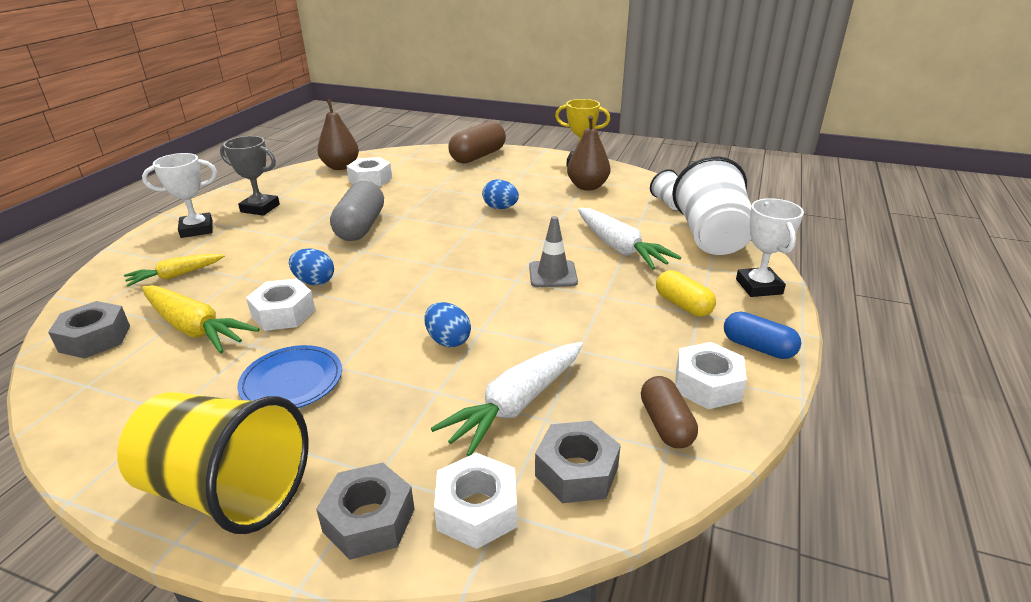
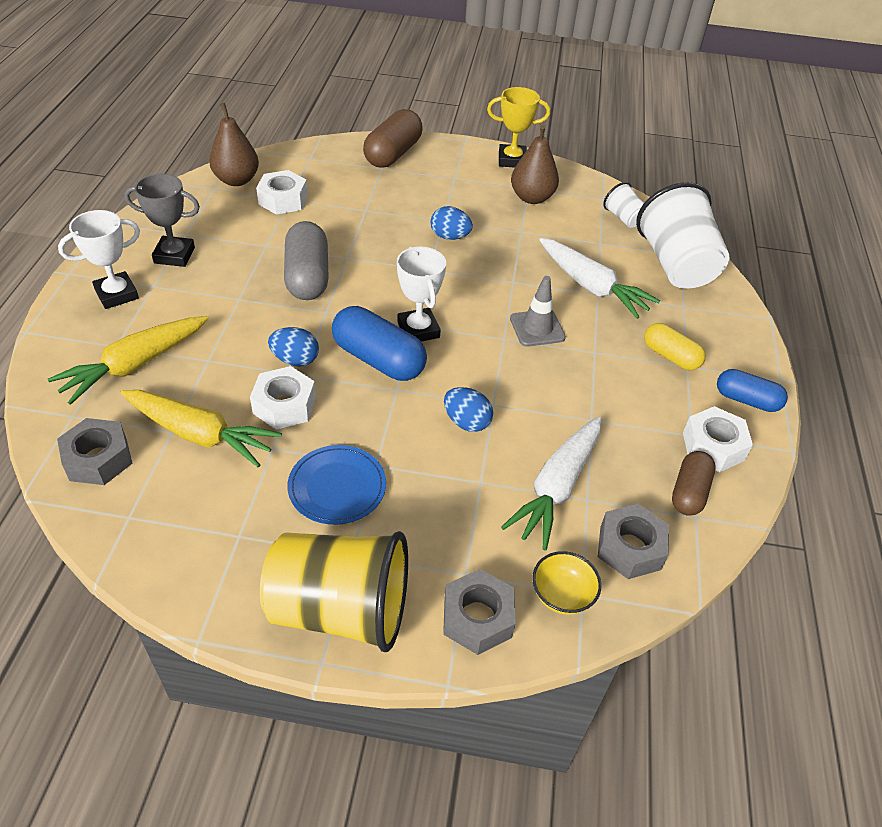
camera: 15 degrees left, 15 degrees up
yellow carrot [124,254,225,287] -> yellow carrot [48,316,208,405], size x1.60
white nut [434,452,517,549] -> yellow bowl [532,551,601,615]
brown capsule [641,376,698,448] -> brown capsule turned 45 degrees clockwise [672,451,716,516]
white trophy [736,198,804,297] -> white trophy moved to [397,246,446,342]
none -> blue capsule [332,306,427,381]

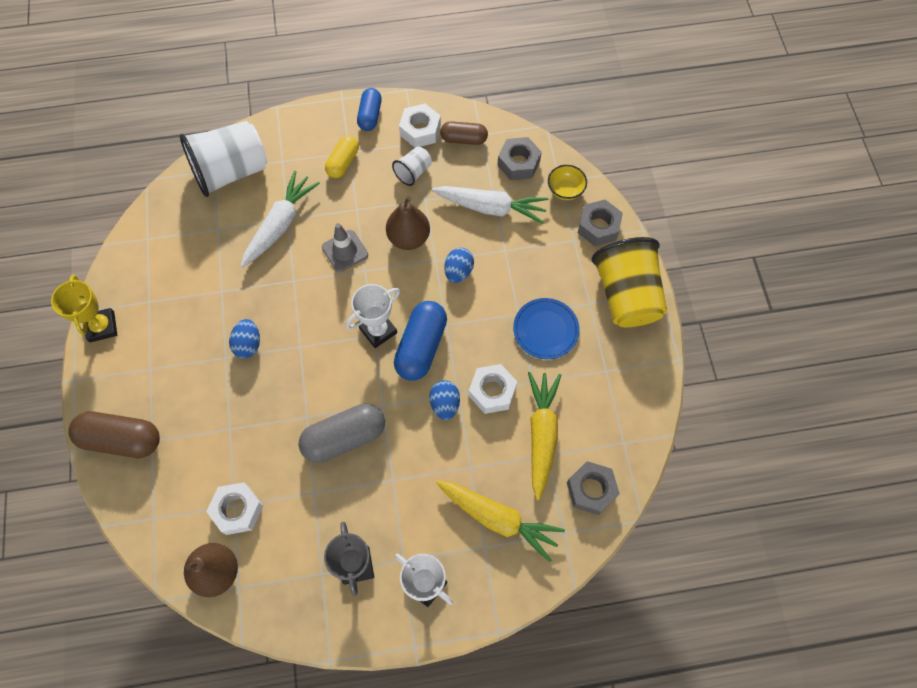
camera: 105 degrees left, 20 degrees up
brown pear [511,125,559,204] -> brown pear moved to [386,197,430,250]
white cup [603,182,644,228] -> white cup moved to [392,147,432,186]

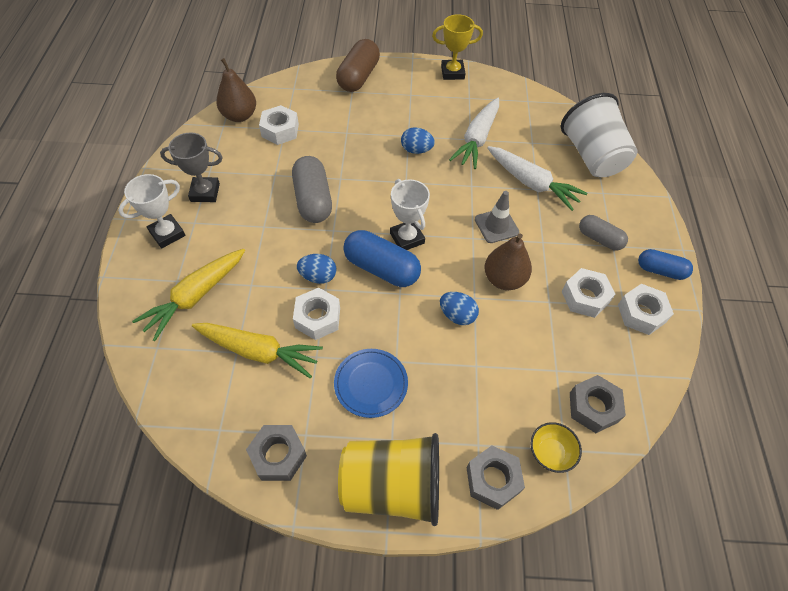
camera: 100 degrees right, 10 degrees down
yellow capsule [325,136,359,178] -> grey capsule [579,215,628,250]
white cup [392,147,432,186] -> white nut [562,268,615,318]
white carrot [432,186,549,224] -> white carrot moved to [449,98,499,169]
brown capsule [440,121,488,145] -> none
grey nut [567,461,620,515] -> grey nut moved to [246,425,307,481]

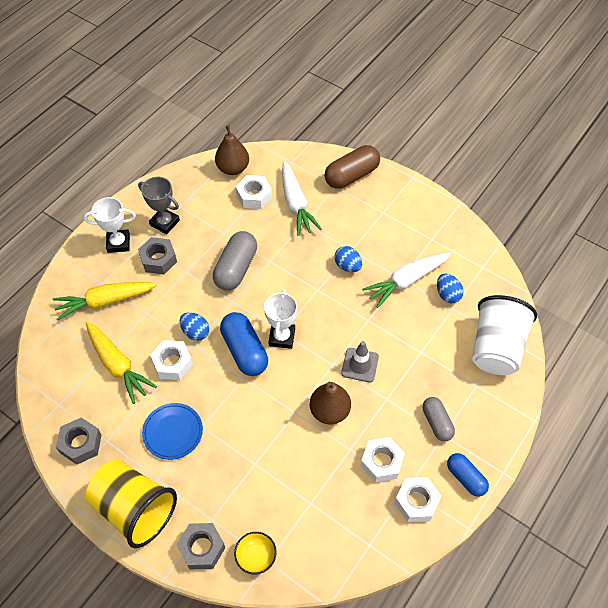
camera: 35 degrees right, 0 degrees up
yellow trophy [432,14,483,80] -> none
blue egg [440,292,479,325] -> blue egg moved to [437,274,463,303]
white carrot [487,146,587,211] -> white carrot moved to [282,161,322,236]
grey nut [570,375,626,433] -> grey nut moved to [138,237,177,274]

